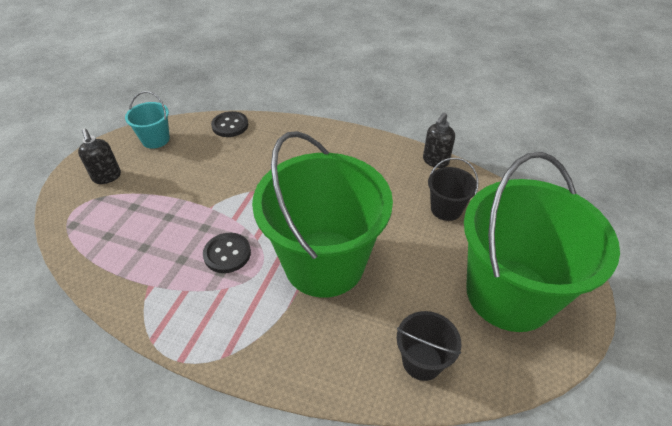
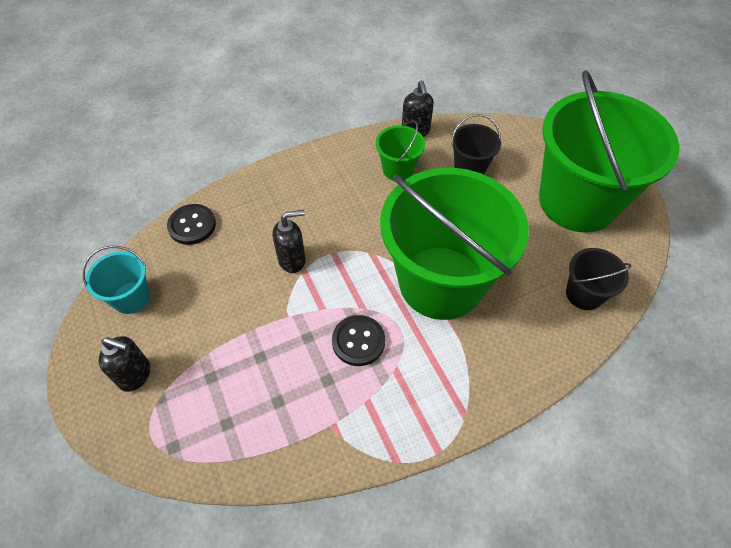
camera: 45 degrees left, 10 degrees up
none -> black soap dispenser [273,210,306,273]
none -> green bucket [376,120,425,181]

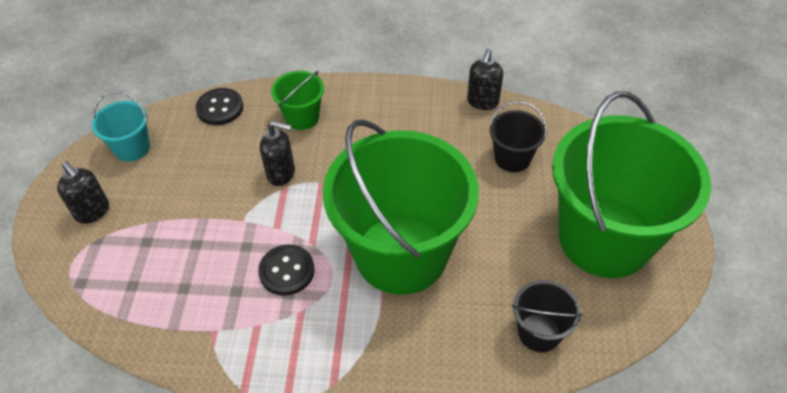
camera: 30 degrees right, 5 degrees down
green bucket [376,120,425,181] -> green bucket moved to [271,71,324,130]

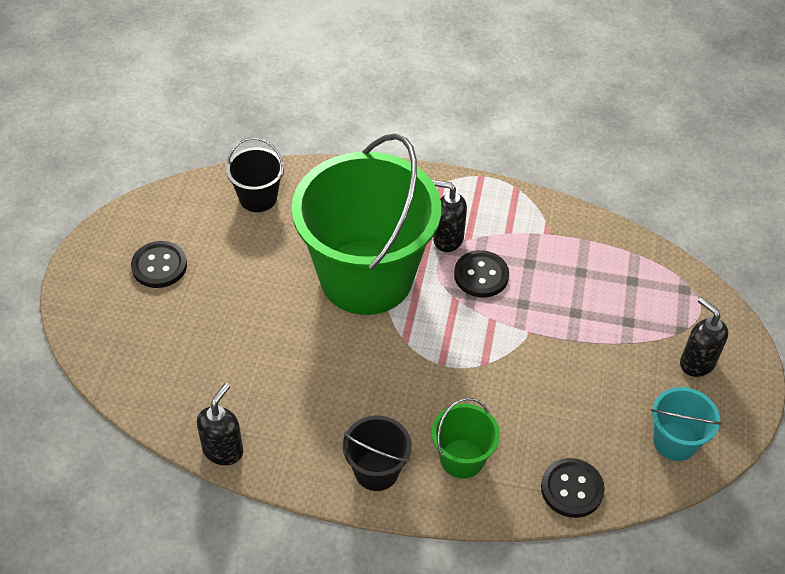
camera: 175 degrees left, 0 degrees up
black soap dispenser [260,121,295,186] -> black soap dispenser moved to [432,180,467,252]
black bucket [490,101,547,172] -> black bucket moved to [343,416,412,491]
green bucket [552,91,711,278] -> black button [131,241,187,288]

